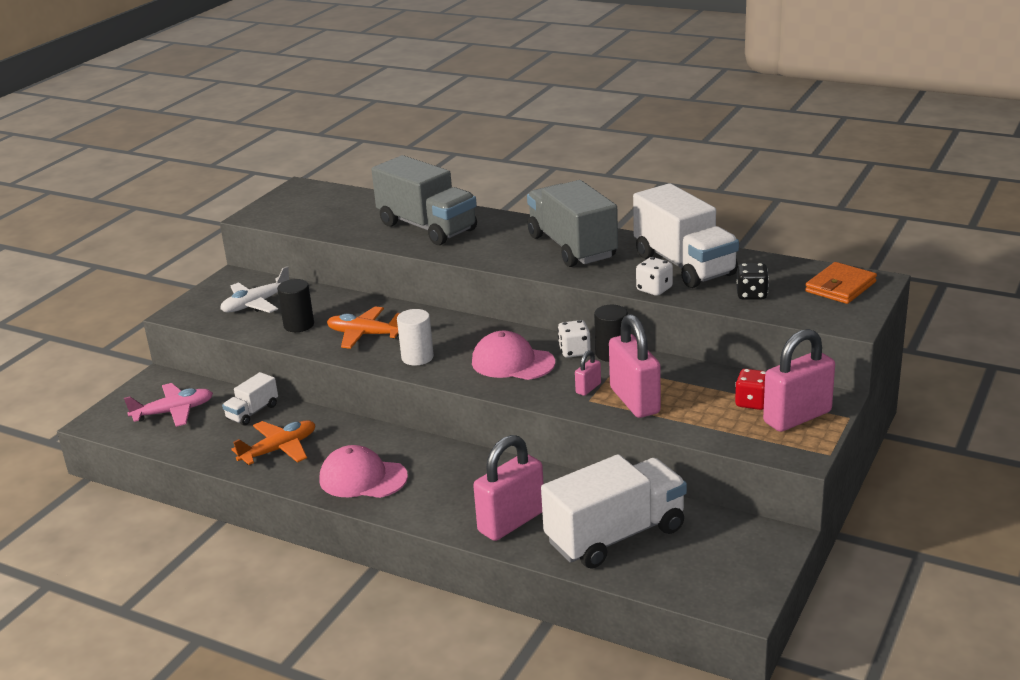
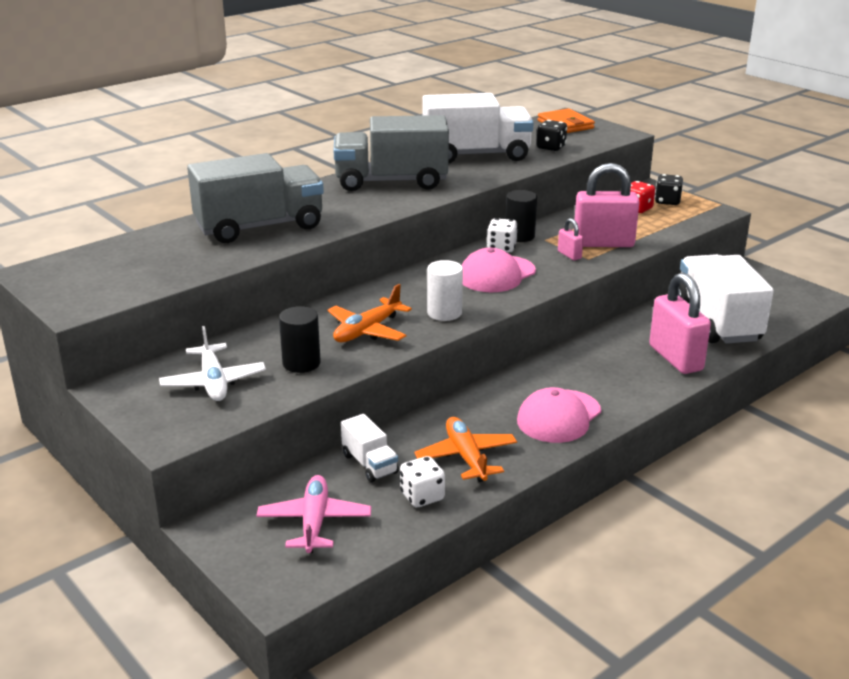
camera: 70 degrees left, 0 degrees up
white dice [636,257,673,296] -> white dice moved to [400,456,445,507]
pink padlock [763,329,835,432] -> black dice [655,174,683,205]

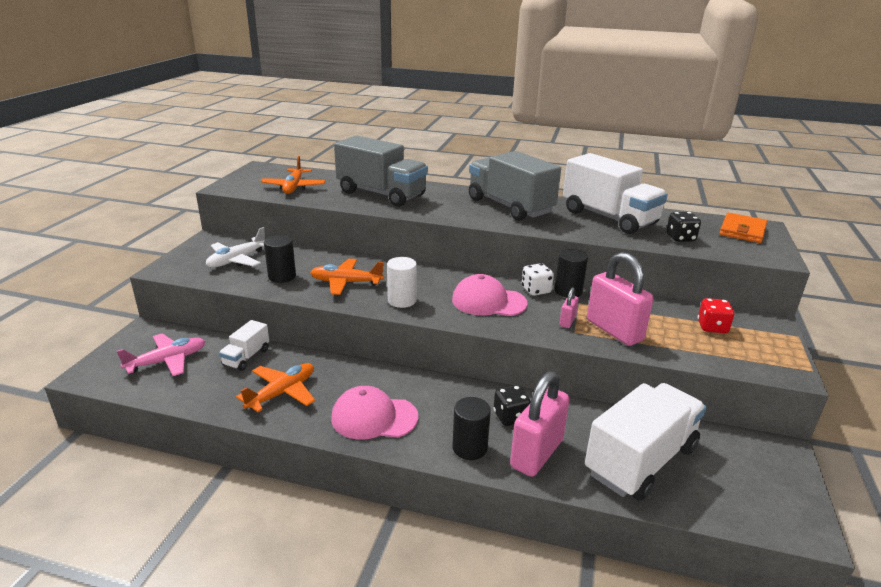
camera: 55 degrees right, 0 degrees up
white dice [400,456,445,507] -> none
black dice [655,174,683,205] -> black dice moved to [493,385,531,426]
none -> orange plane [260,156,326,194]
none -> black cylinder [452,397,491,460]

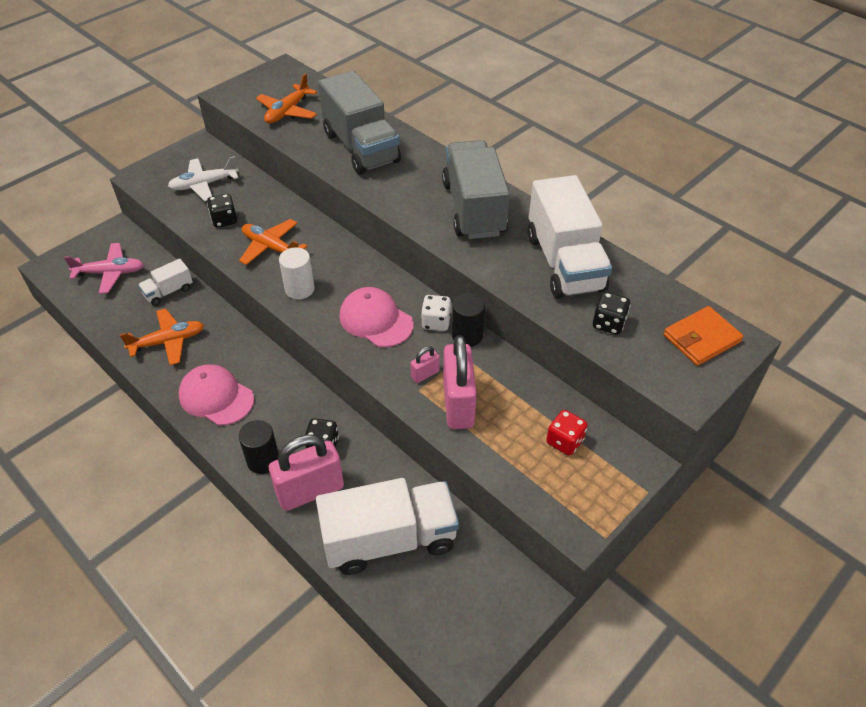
camera: 30 degrees right, 20 degrees up
black cylinder [264,235,296,283] -> black dice [207,194,237,227]

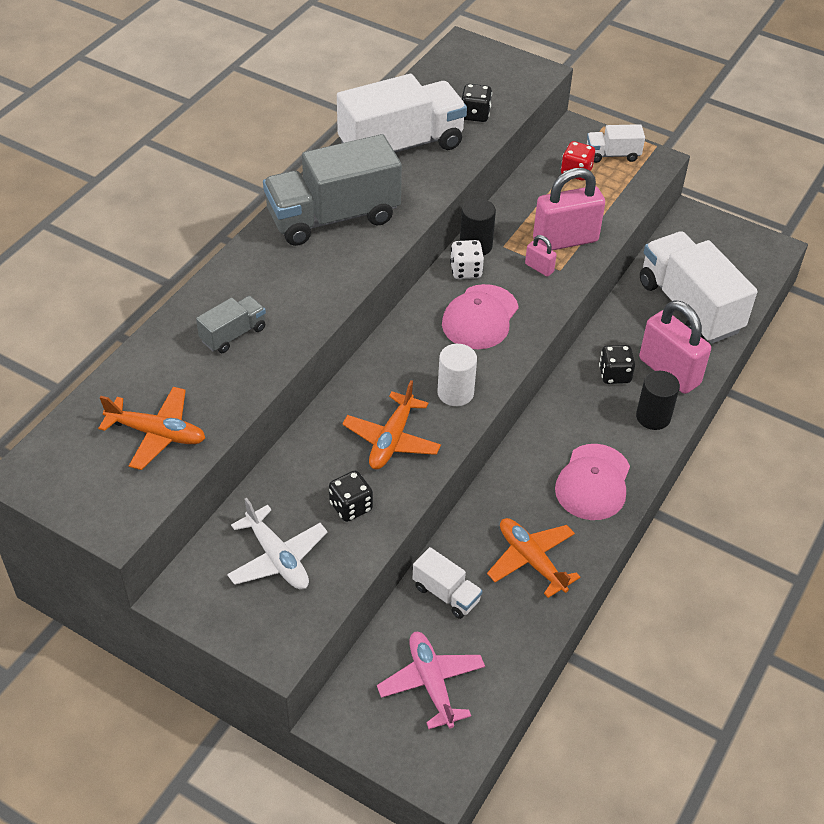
camera: 105 degrees left, 0 degrees up
grey truck [318,71,401,174] -> grey truck [196,296,266,353], size x0.47
orange wallet [663,306,743,366] -> none
none -> white truck [587,124,645,163]

